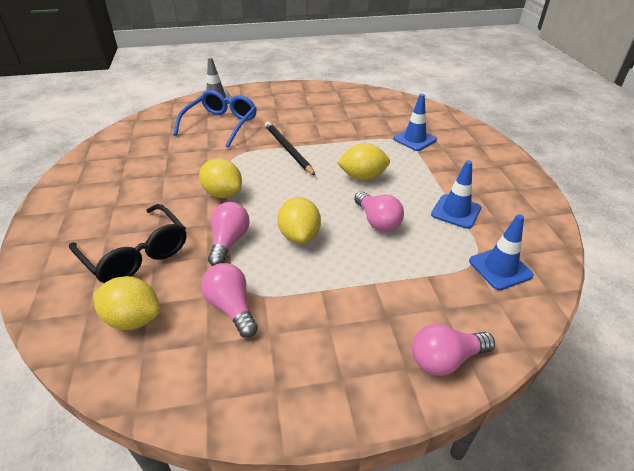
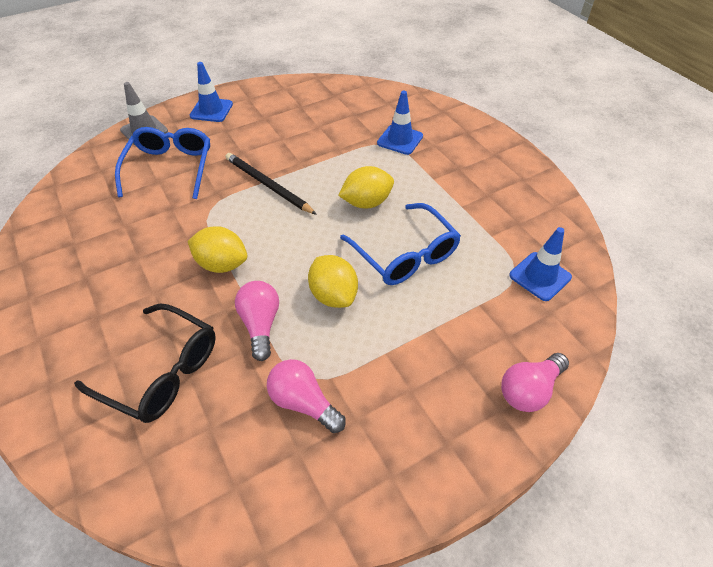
camera: 20 degrees left, 10 degrees up
yellow lemon [94,276,160,330] -> none
pink light bulb [354,191,404,232] -> blue glasses [340,203,461,285]
blue traffic cone [431,160,481,229] -> blue traffic cone moved to [190,62,233,122]

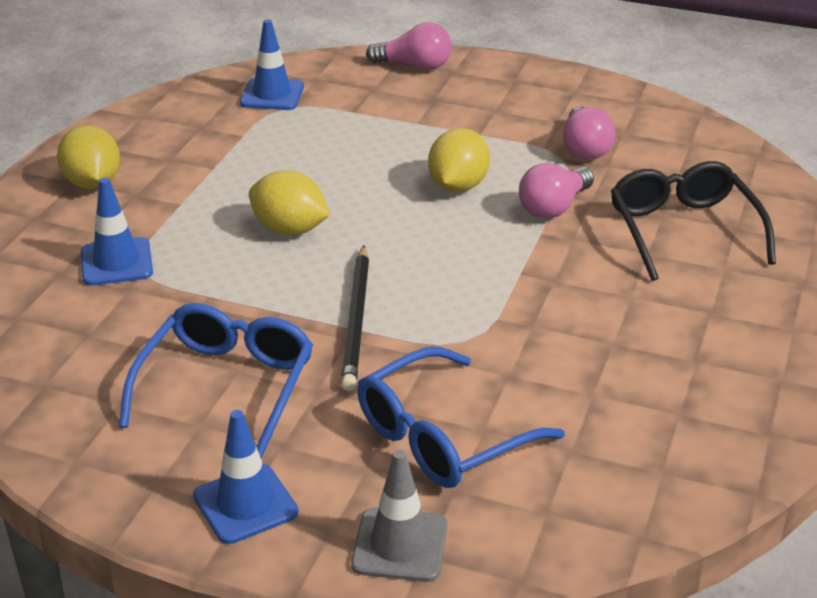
camera: 130 degrees left, 15 degrees down
yellow lemon [187,226,247,273] -> yellow lemon moved to [57,125,120,189]
blue glasses [340,203,461,285] -> blue glasses moved to [119,303,313,458]

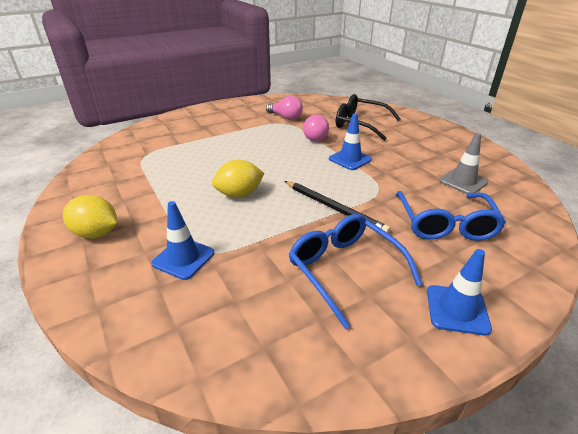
camera: 50 degrees left, 0 degrees up
blue traffic cone [240,19,304,110] -> blue traffic cone moved to [329,114,372,170]
grey traffic cone [351,450,447,582] -> grey traffic cone moved to [439,133,488,194]
pink light bulb [366,22,452,70] -> none
yellow lemon [428,128,490,192] -> none

